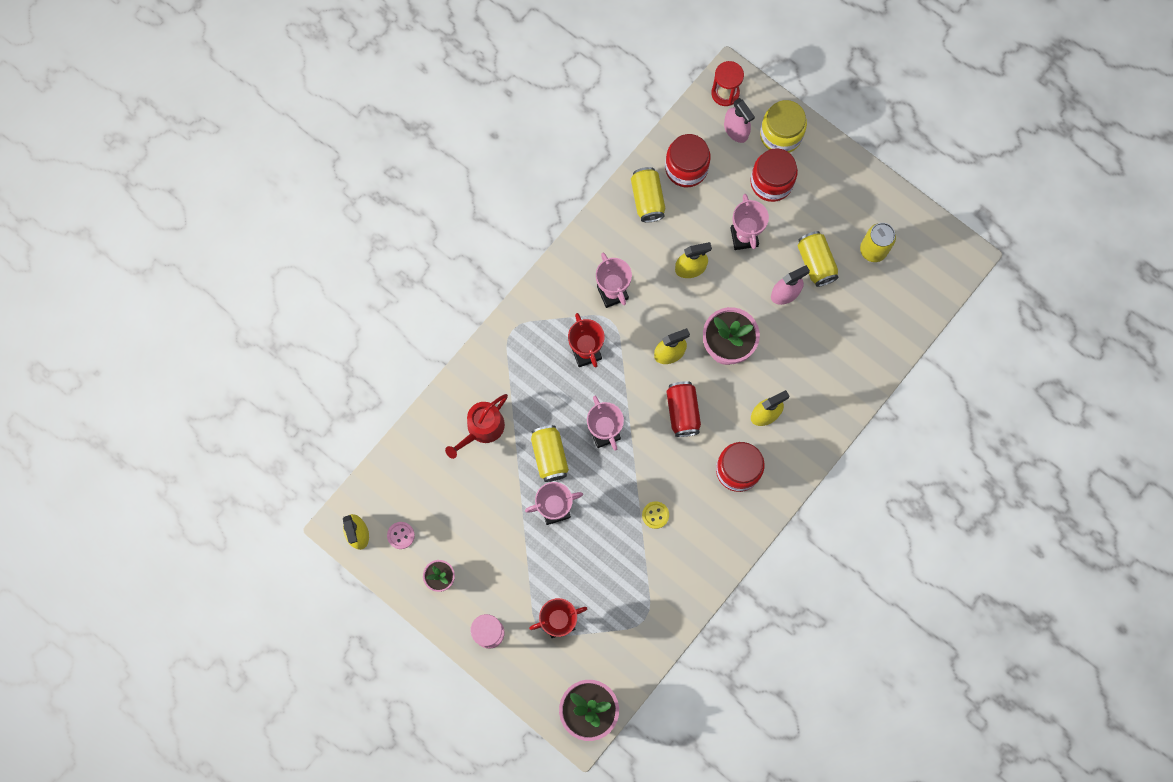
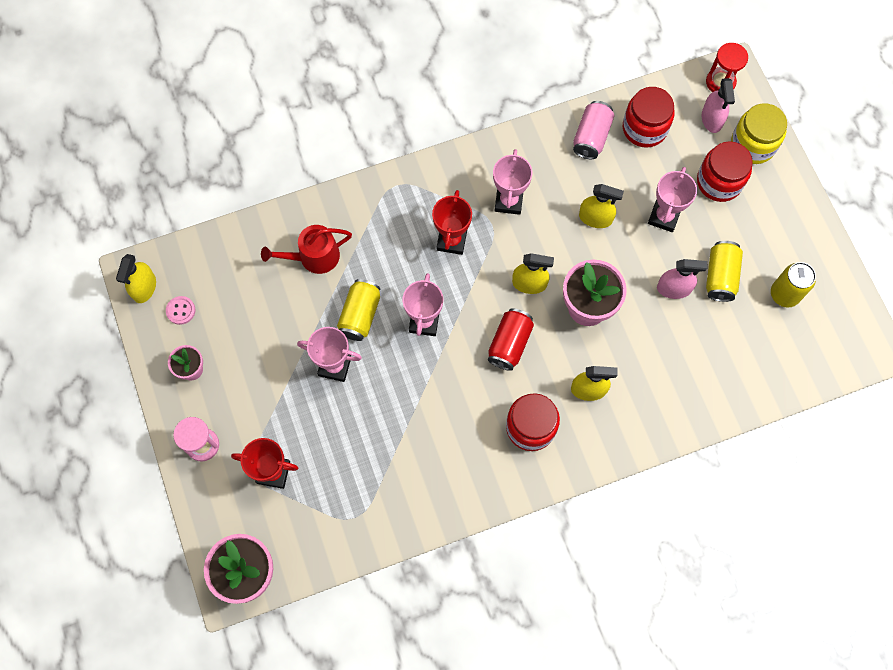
camera: 30 degrees right, 5 degrees down
yellow can [631,167,665,223] -> pink can [573,101,614,159]
yellow button [642,501,669,529] -> none

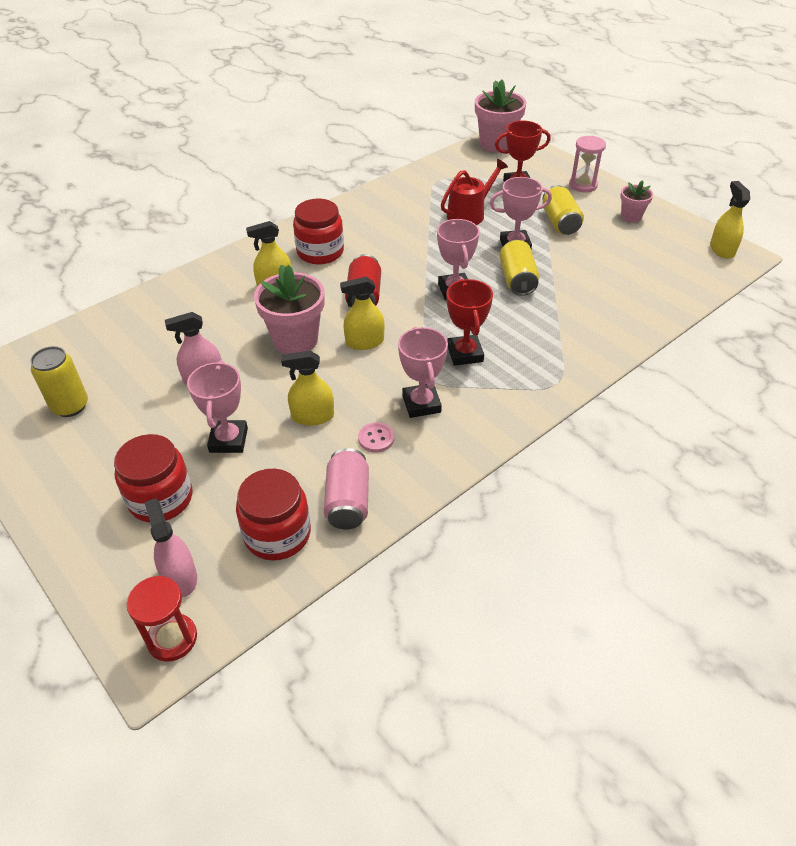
camera: 160 degrees right, 25 degrees down
pink button [166,296,195,325] -> pink button moved to [358,422,394,452]
red watering can [261,225,352,274] -> red watering can moved to [441,159,508,225]
yellow can [706,241,743,302] -> yellow can moved to [542,185,584,235]
yellow jar [731,103,787,164] -> none

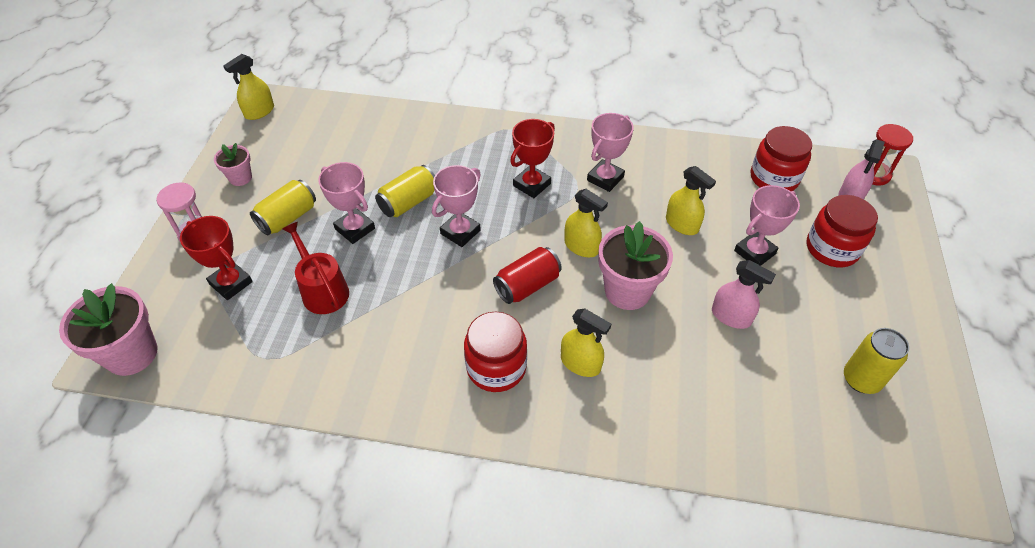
camera: 130 degrees left, 5 degrees up
pink can [324,448,369,529] -> none
pink button [358,422,394,452] -> none
red watering can [441,159,508,225] -> red watering can turned 45 degrees clockwise [282,222,349,314]

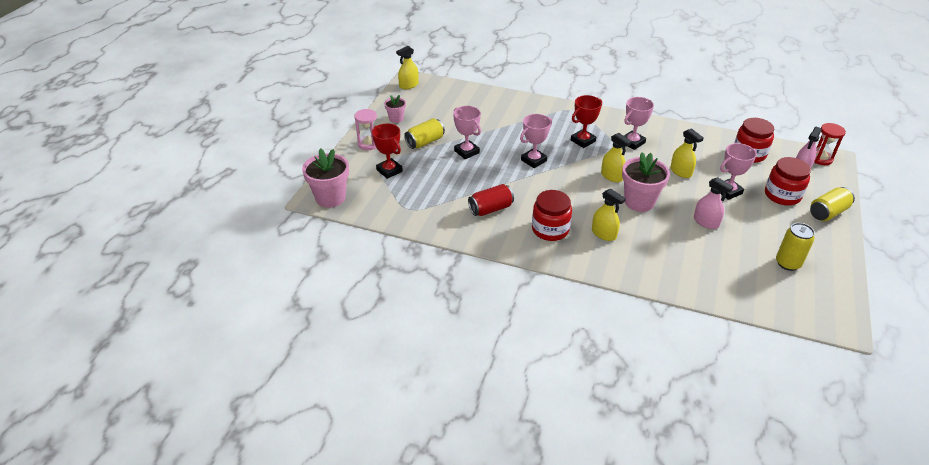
camera: 10 degrees right, 10 degrees down
red watering can [282,222,349,314] -> none
yellow can [375,165,435,217] -> yellow can moved to [810,187,855,221]
red can [493,247,562,304] -> red can moved to [468,184,514,216]

